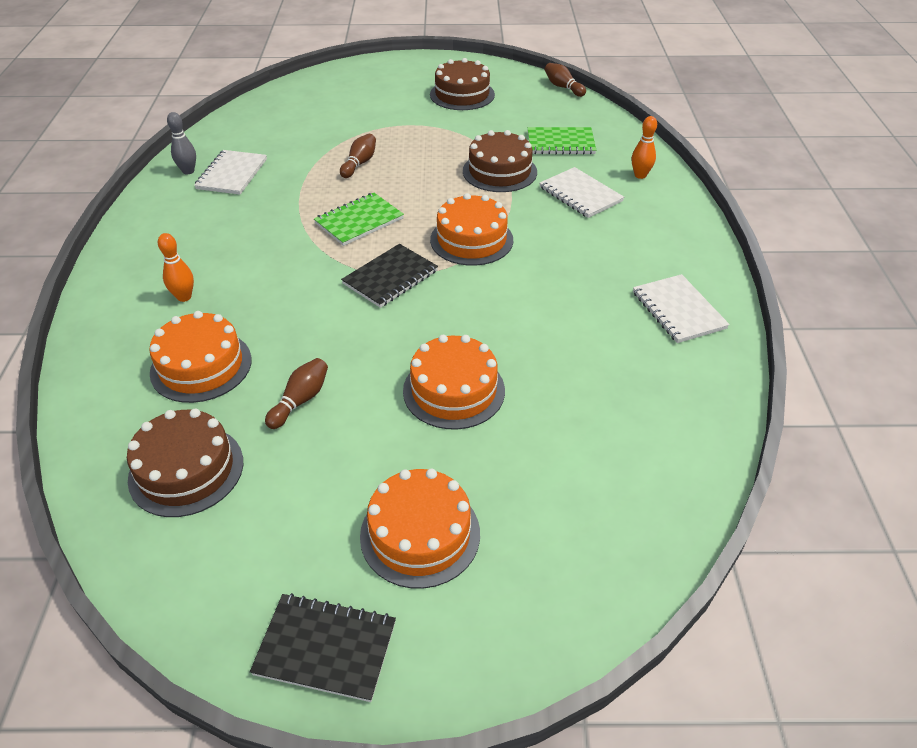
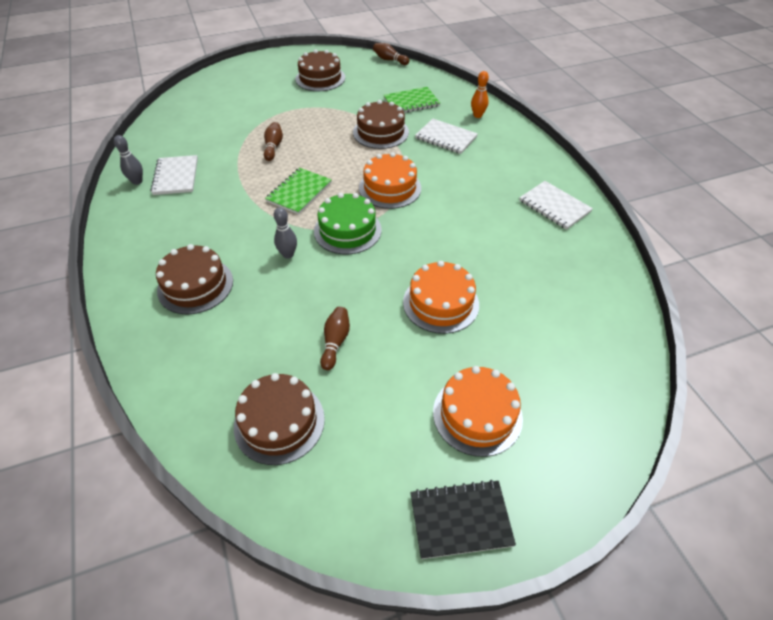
camera: 20 degrees left, 5 degrees up
orange cake [149,311,252,403] -> none
orange bowling pin [158,233,194,302] -> brown cake [156,244,233,314]
black notebook [341,244,438,308] -> green cake [314,193,381,254]
none -> grey bowling pin [274,207,297,259]

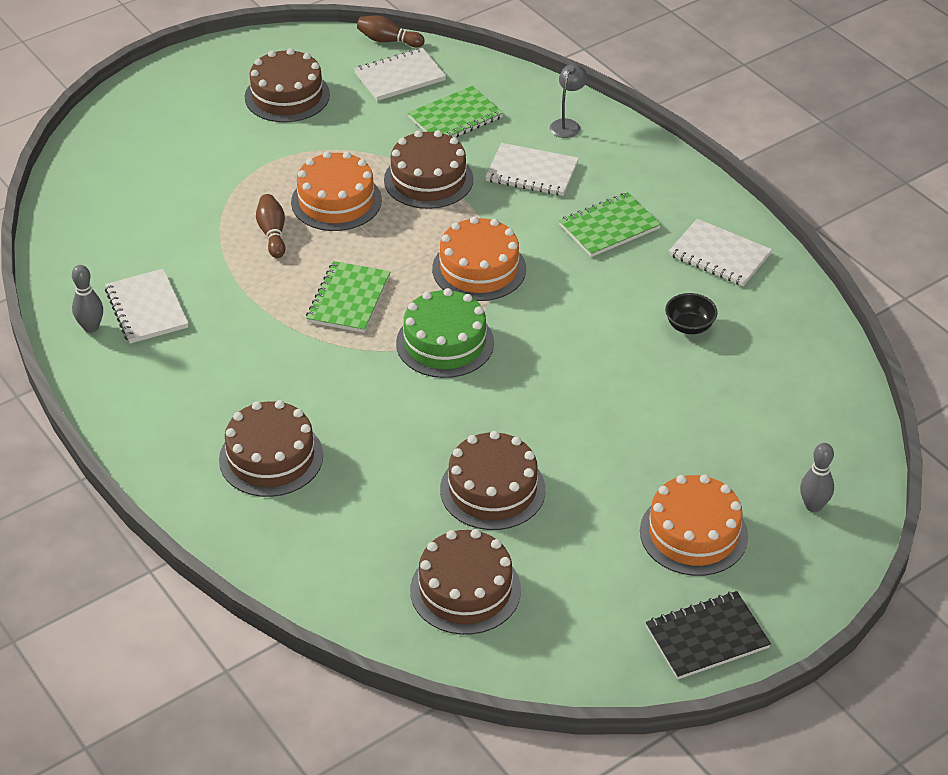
camera: 15 degrees left, 5 degrees down
grey bowling pin [274,207,297,259] -> grey bowling pin moved to [800,443,834,512]
brown bowling pin [320,307,350,370] -> brown cake [440,431,546,530]
orange cake [403,261,479,334] -> orange cake moved to [291,151,382,231]
orange bowling pin [471,71,489,118] -> grey lamp [550,64,588,138]
none -> white notebook [354,48,446,101]
none -> green notebook [559,192,661,257]
none -> black bowl [665,293,718,334]

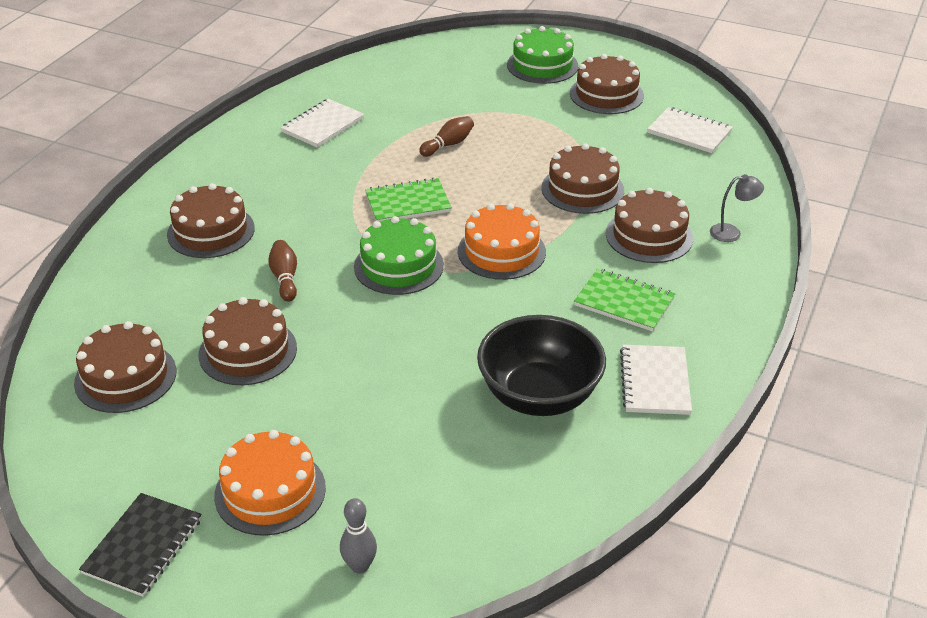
camera: 60 degrees right, 5 degrees down
grey bowling pin [72,265,103,333] -> none
orange cake [291,151,382,231] -> none
brown bowling pin [357,15,425,48] -> brown bowling pin moved to [268,240,297,302]
green notebook [408,86,503,137] -> none
white notebook [485,143,579,196] -> brown cake [606,188,693,263]
black notebook [646,591,771,680] -> black notebook turned 75 degrees clockwise [79,493,202,597]
black bowl [665,293,718,334] -> black bowl [477,315,606,416], size x2.31
none -> green cake [507,26,578,84]

